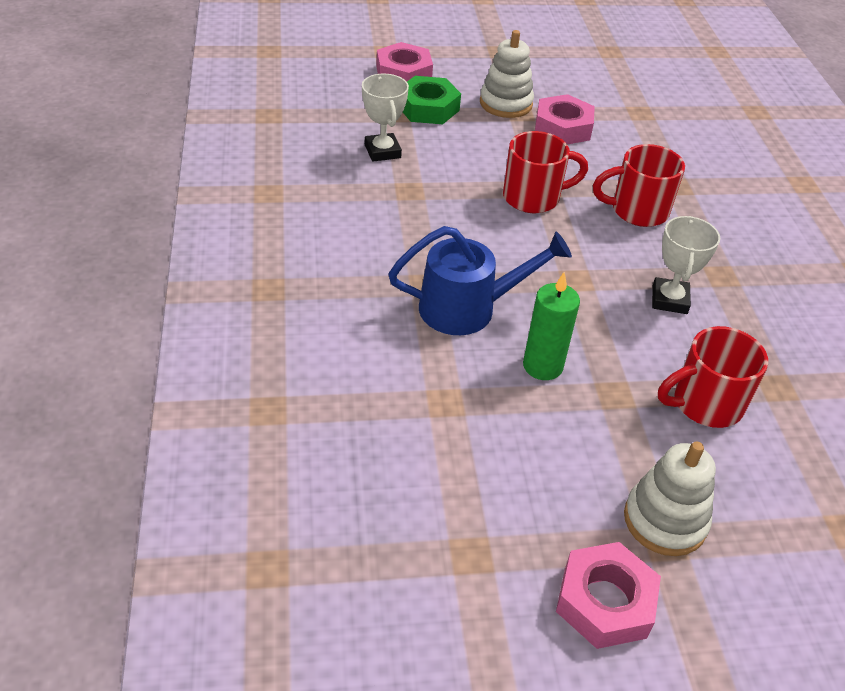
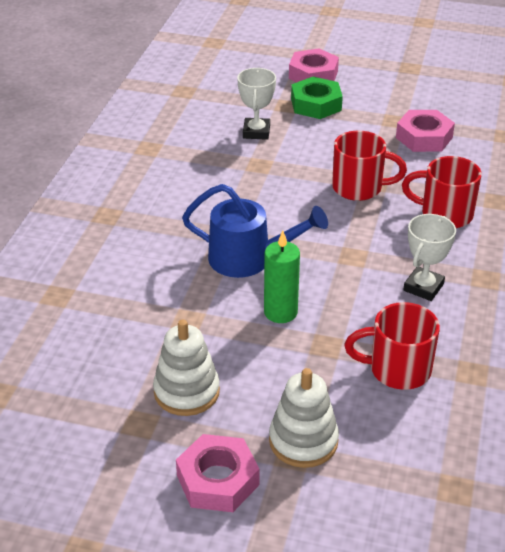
camera: 25 degrees right, 5 degrees down
white stacking toy [480,30,534,118] -> white stacking toy moved to [153,320,220,416]

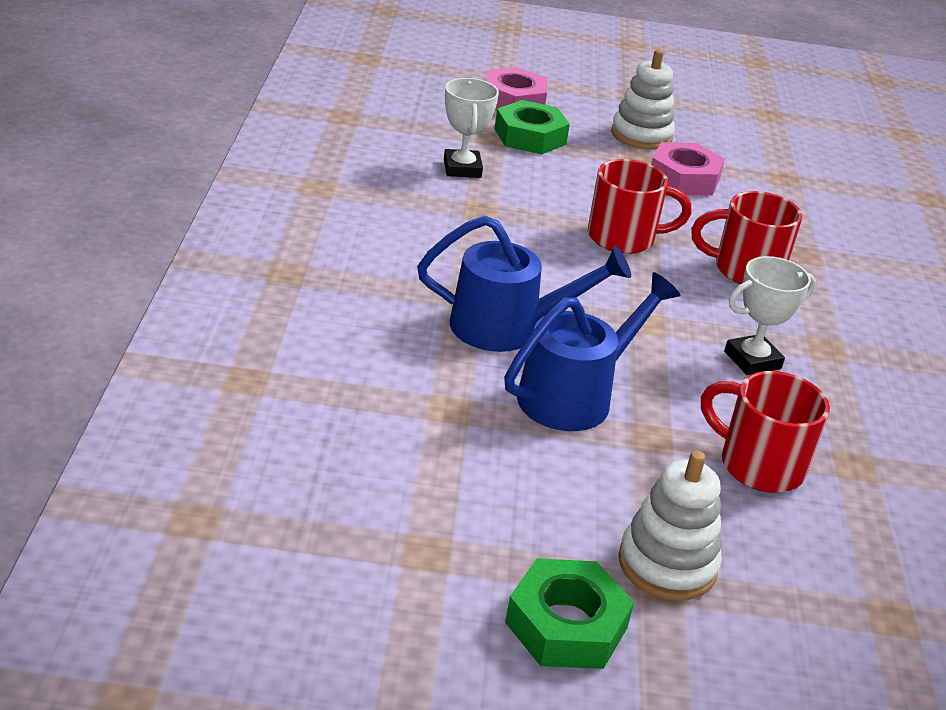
camera: 15 degrees left, 5 degrees down
white stacking toy [153,320,220,416] -> white stacking toy moved to [611,50,675,150]
pink nut [176,434,259,512] -> green nut [505,558,634,669]
green candle [264,231,300,323] -> blue watering can [504,272,680,431]
red mug [345,302,440,390] -> red mug turned 45 degrees clockwise [701,371,830,493]
white trophy [403,214,456,301] -> white trophy turned 45 degrees clockwise [724,256,816,375]

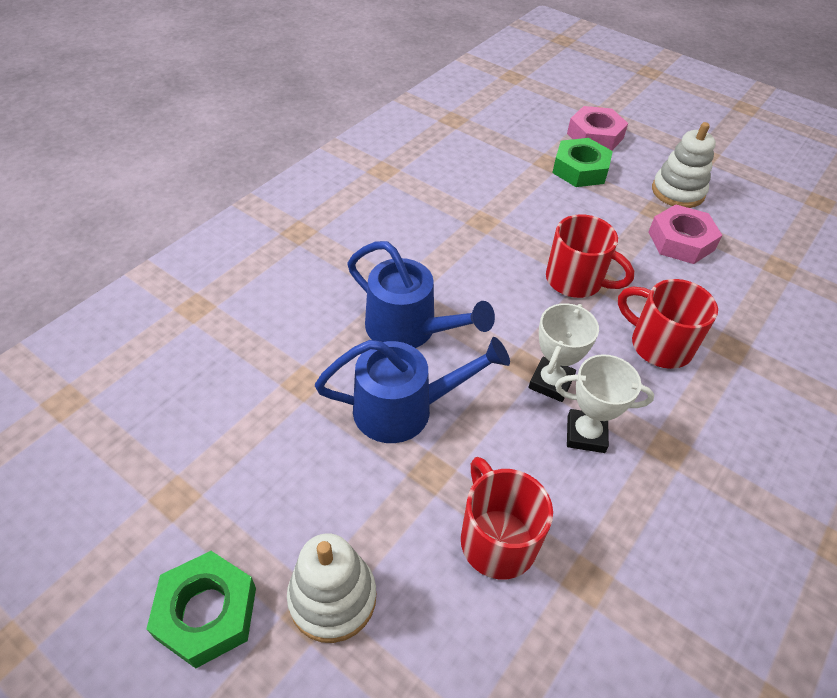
camera: 35 degrees right, 15 degrees up
white trophy [444,78,499,178] -> white trophy moved to [529,303,599,402]

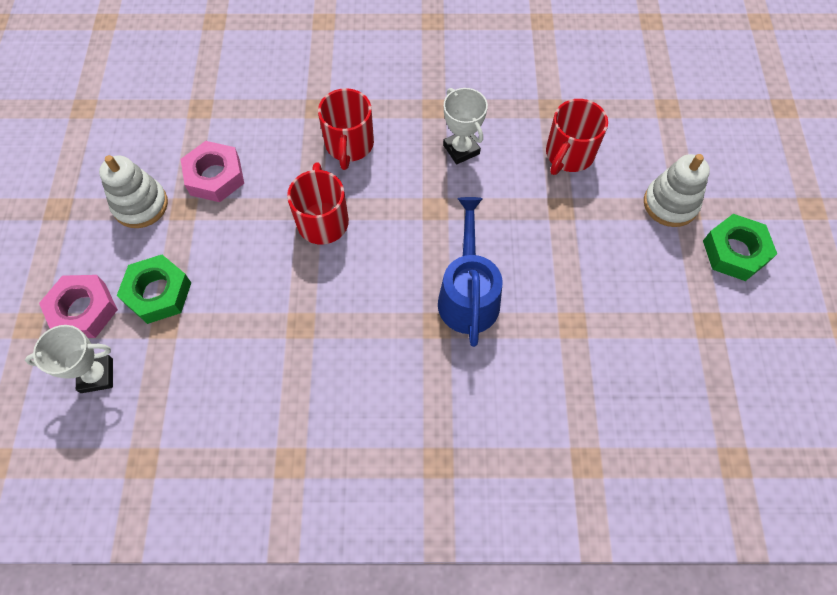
camera: 125 degrees left, 15 degrees up
blue watering can [315,337,510,443] -> none
white trophy [529,303,599,402] -> white trophy moved to [25,325,113,393]

